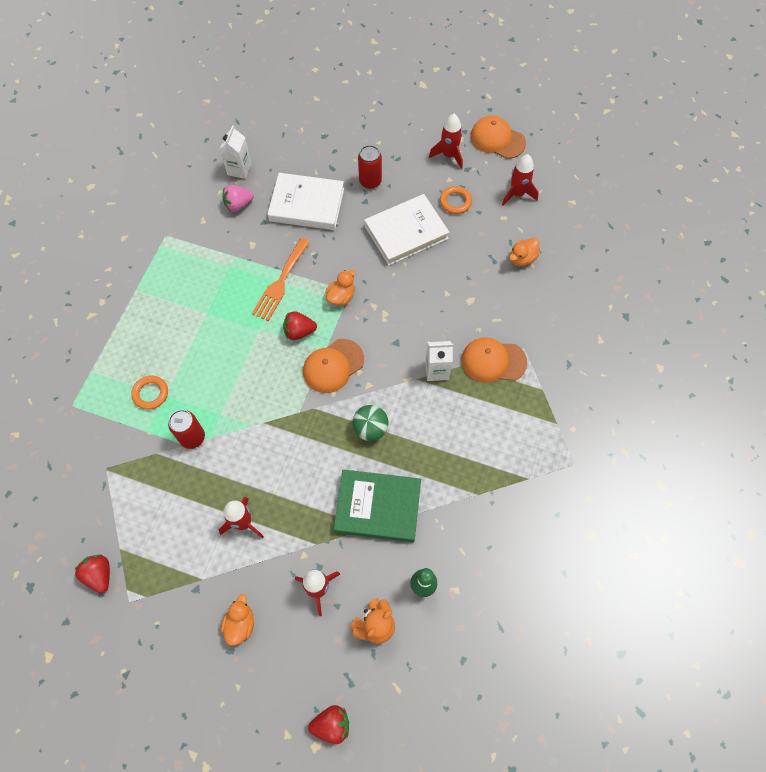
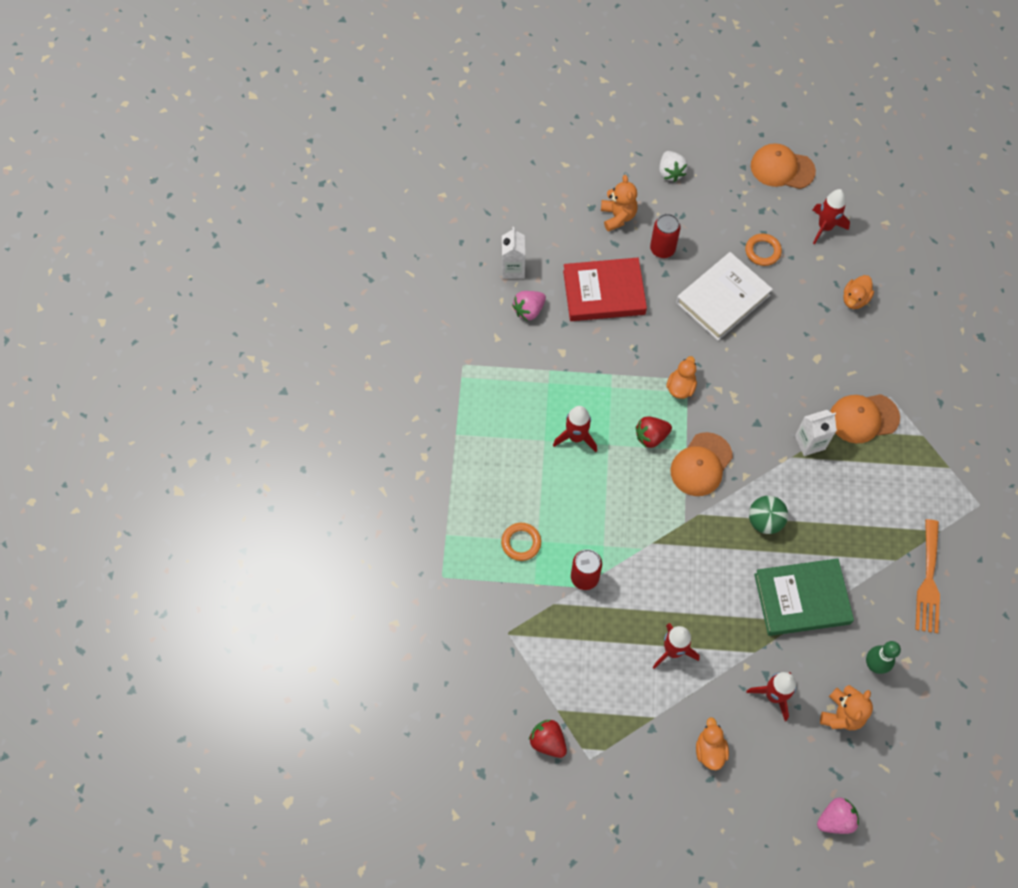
camera: 15 degrees left, 0 degrees up
orange fork [252,238,310,321] -> orange fork moved to [915,519,940,633]
white book [268,173,344,230] -> red book [563,258,647,321]
red strawberry [308,705,349,744] -> pink strawberry [817,798,859,834]
red rocket [429,114,463,169] -> red rocket moved to [553,406,597,452]
none -> orange teddy bear [601,175,638,232]
none -> white strawberry [659,151,688,182]

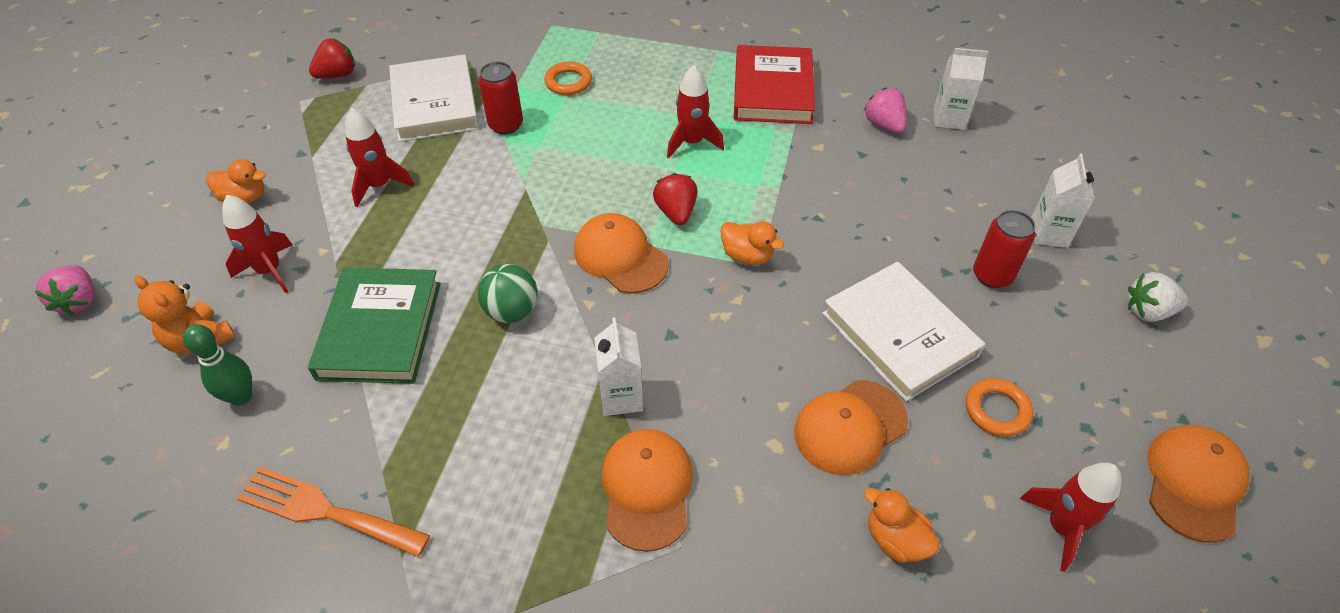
camera: 100 degrees right, 15 degrees down
red book [563,258,647,321] -> red book moved to [734,45,815,124]
orange teddy bear [601,175,638,232] -> white carton [1031,153,1095,248]
none -> white book [389,54,479,142]
none -> orange cap [794,380,908,475]

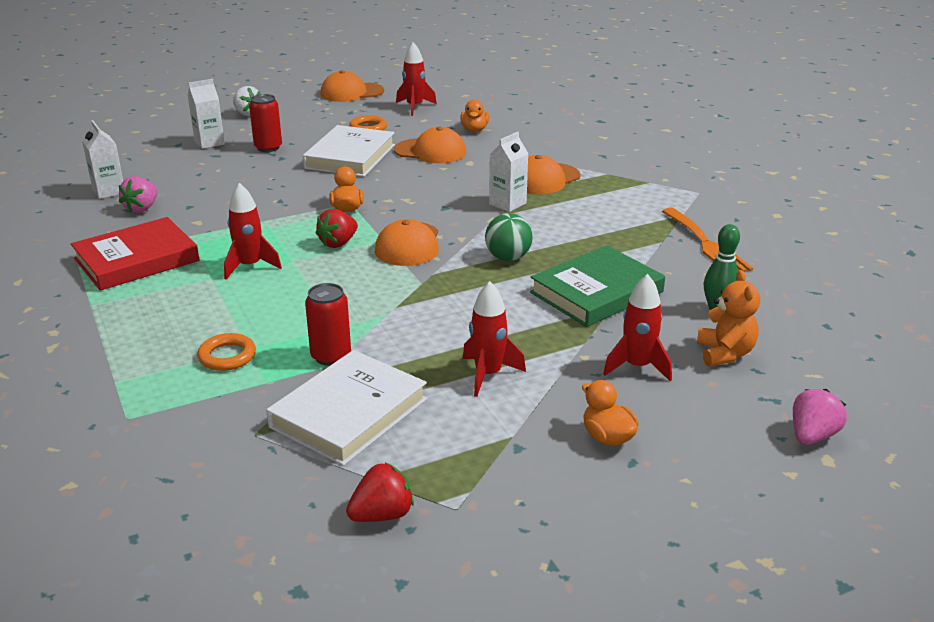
camera: 130 degrees left, 20 degrees down
red strawberry [309,39,355,79] -> red strawberry turned 135 degrees clockwise [346,463,414,522]

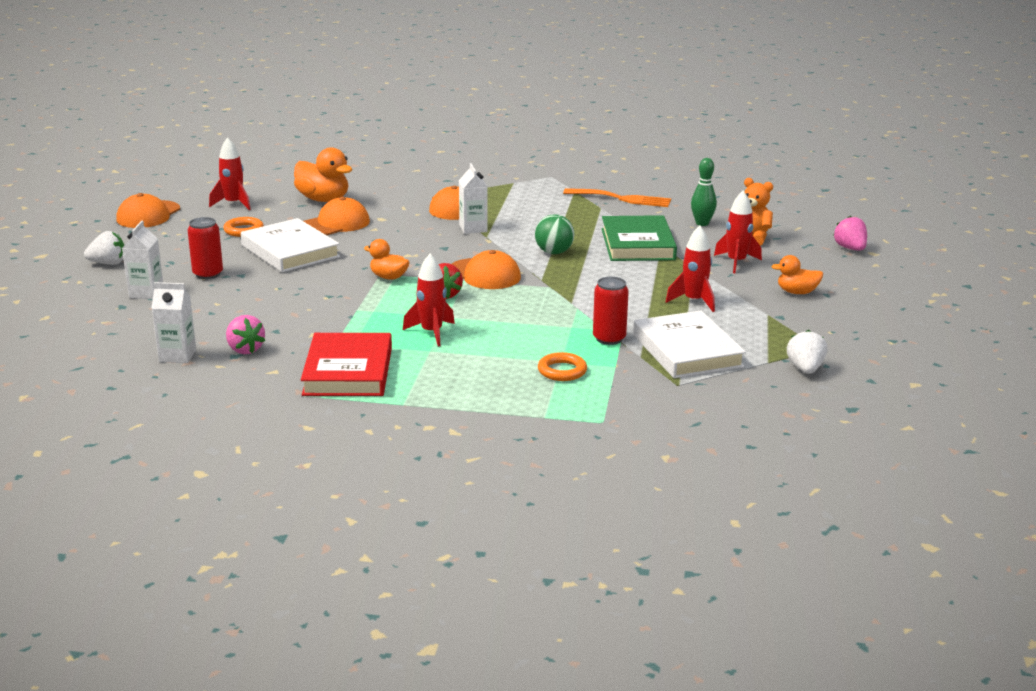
camera: 55 degrees left, 5 degrees down
red strawberry [346,463,414,522] -> white strawberry [787,330,827,374]
orange duck [460,100,489,132] -> orange duck [294,147,352,202], size x1.68

